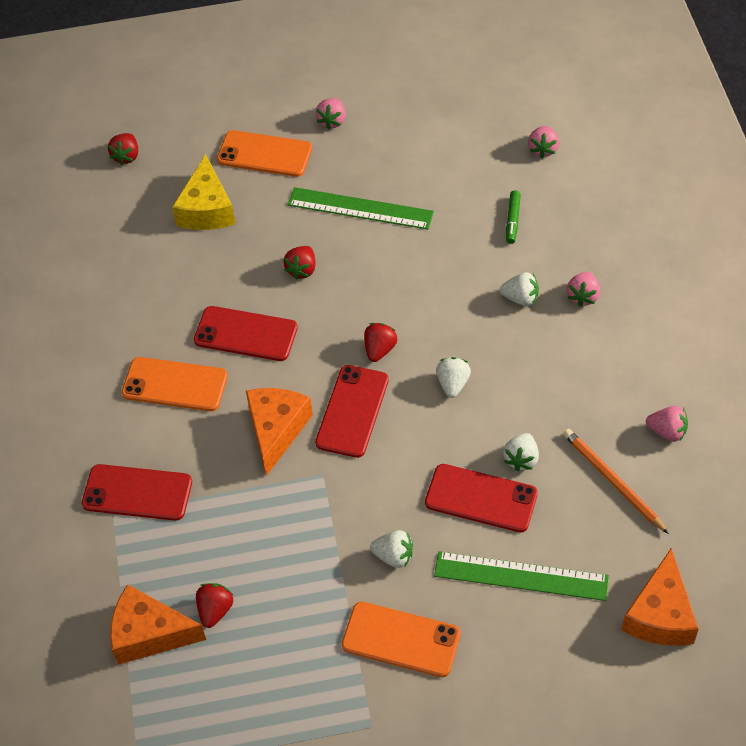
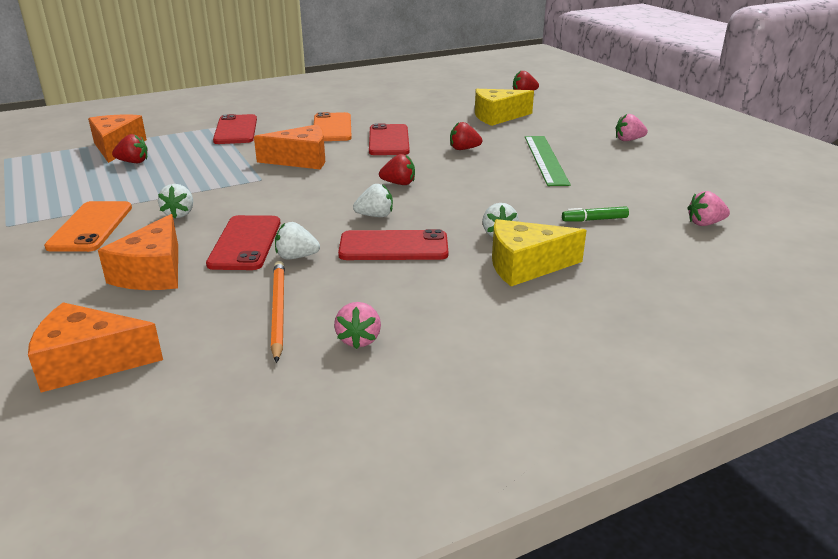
camera: 70 degrees right, 25 degrees down
orange phone [217,130,312,177] -> none
red phone [315,365,389,458] -> red phone moved to [338,229,448,260]
green ruler [434,551,609,601] -> orange cheese [98,214,178,290]
orange pencil [563,429,669,534] -> orange pencil turned 45 degrees counterclockwise [271,261,285,363]
pink strawberry [567,272,600,307] -> yellow cheese [492,219,587,286]

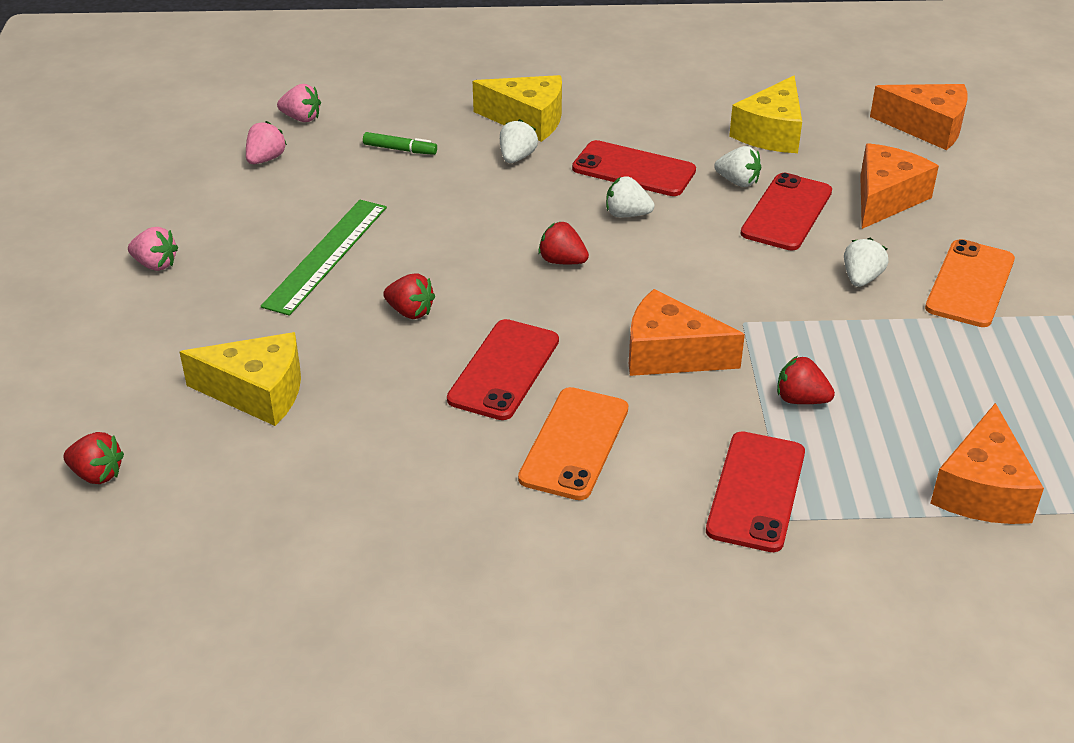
camera: 155 degrees left, 10 degrees up
red strawberry [112,134,148,163] -> red strawberry moved to [777,356,835,404]
orange pencil [271,261,285,363] -> yellow cheese [729,76,802,153]
pink strawberry [334,302,381,349] -> pink strawberry moved to [246,121,287,164]

